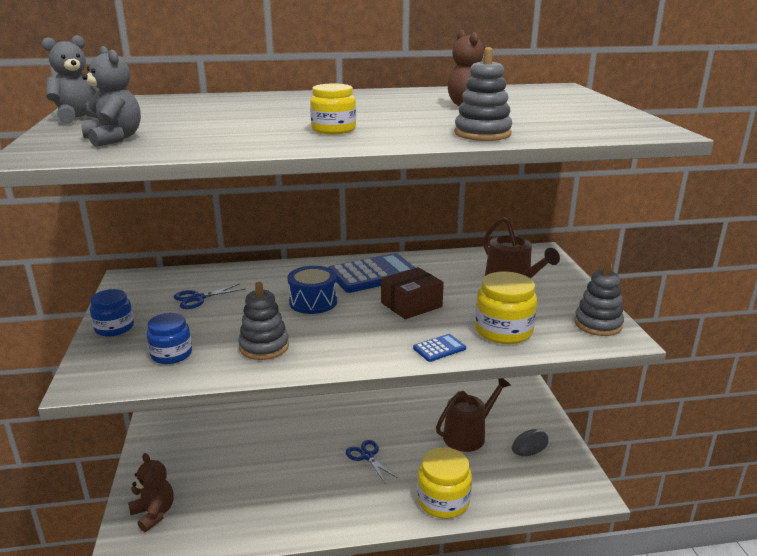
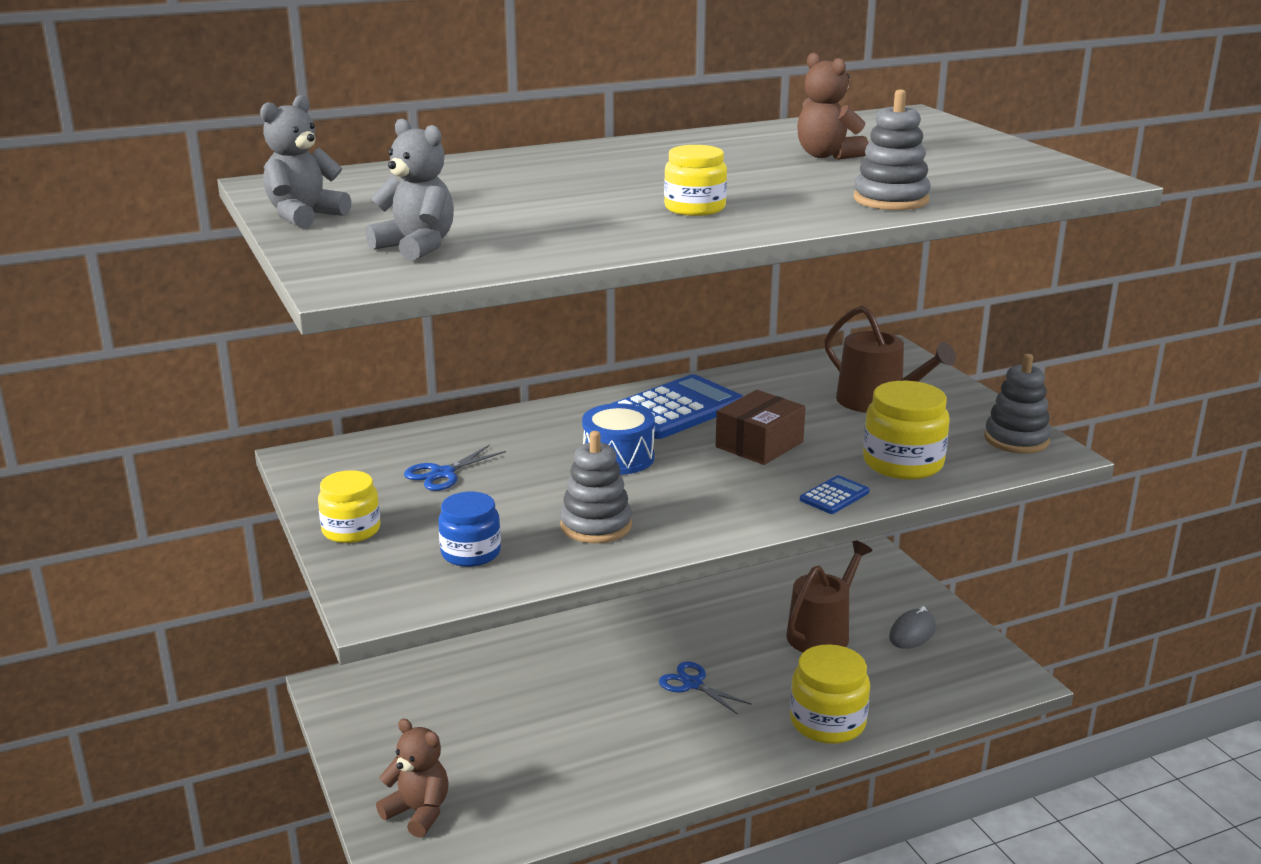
camera: 15 degrees left, 0 degrees up
blue jar [90,289,134,336] -> yellow jar [318,470,380,543]

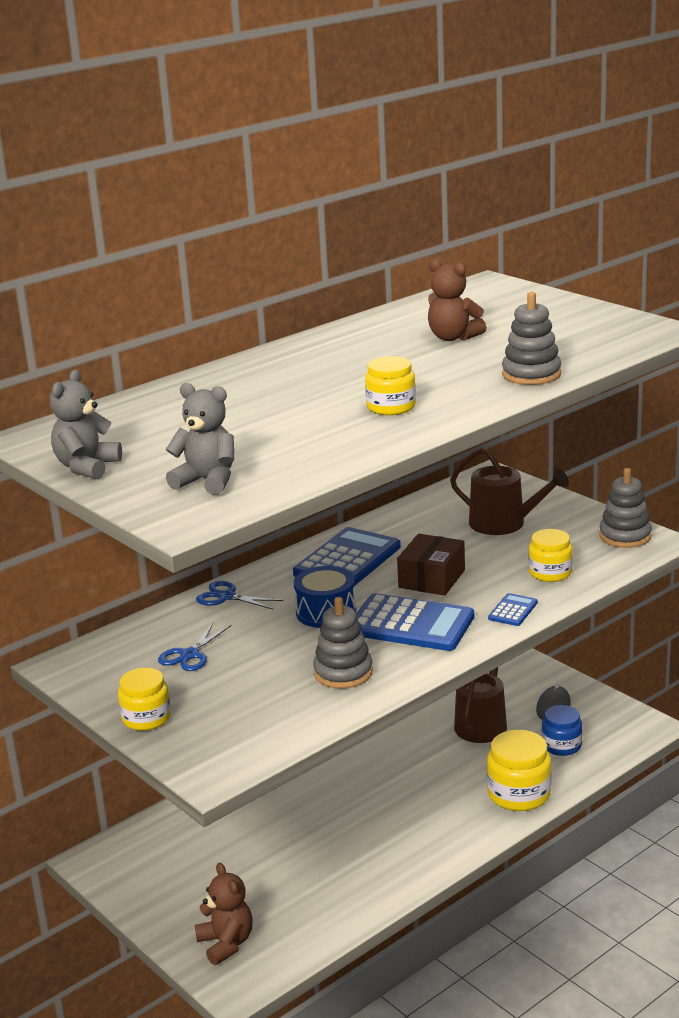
camera: 15 degrees left, 0 degrees up
brown teddy bear [376,719,449,838] -> brown teddy bear turned 45 degrees clockwise [195,863,253,965]
blue jar [438,492,501,567] -> blue jar moved to [542,705,582,756]
blue scissors [659,661,752,715] -> blue scissors moved to [196,581,283,610]
yellow jar [863,381,950,479] -> yellow jar [528,529,573,582], size x0.66
none -> blue calculator [356,593,474,651]

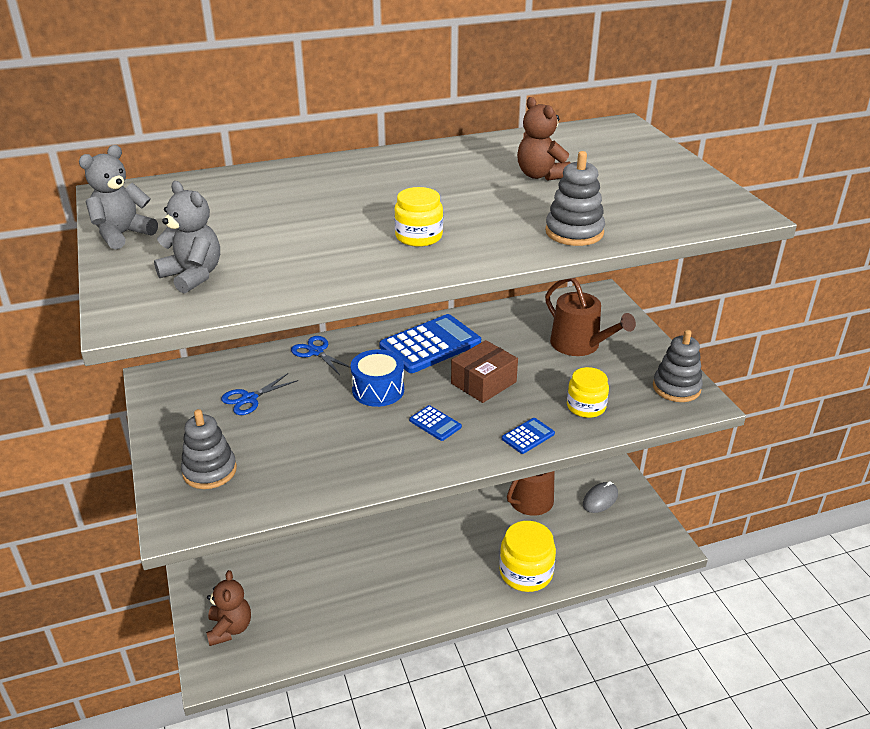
camera: 20 degrees right, 10 degrees up
yellow jar [118,668,171,731] -> none
grey stacking toy [313,597,373,689] -> grey stacking toy moved to [181,409,237,489]
blue calculator [356,593,474,651] -> blue calculator [409,405,462,441], size x0.47
blue jar [542,705,582,756] -> none

